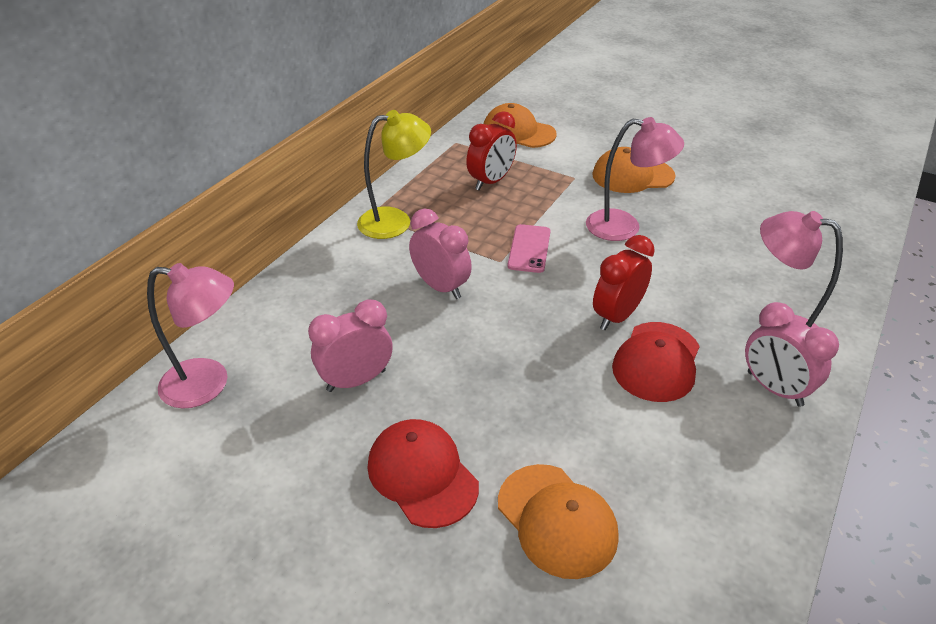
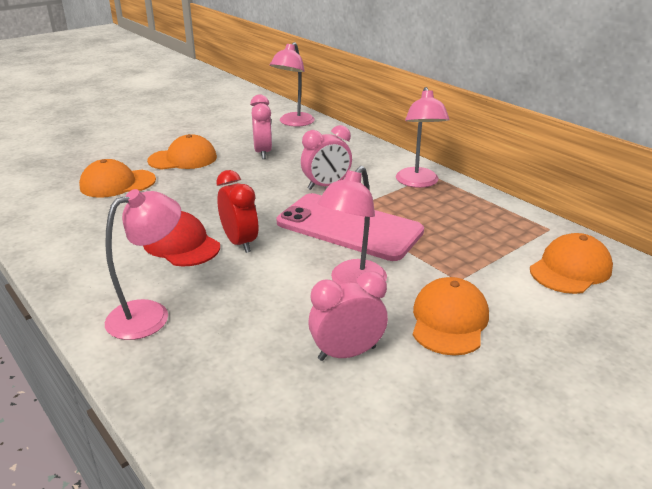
camera: 110 degrees right, 10 degrees down
yellow lamp [357,110,431,239] -> pink lamp [396,87,450,188]
red cap [368,419,479,528] -> orange cap [147,134,217,170]
red clock [466,111,517,191] -> none
pink phone [508,224,550,273] -> pink phone [277,193,424,261], size x2.16
pink clock [745,302,839,407] -> pink clock moved to [308,271,388,361]

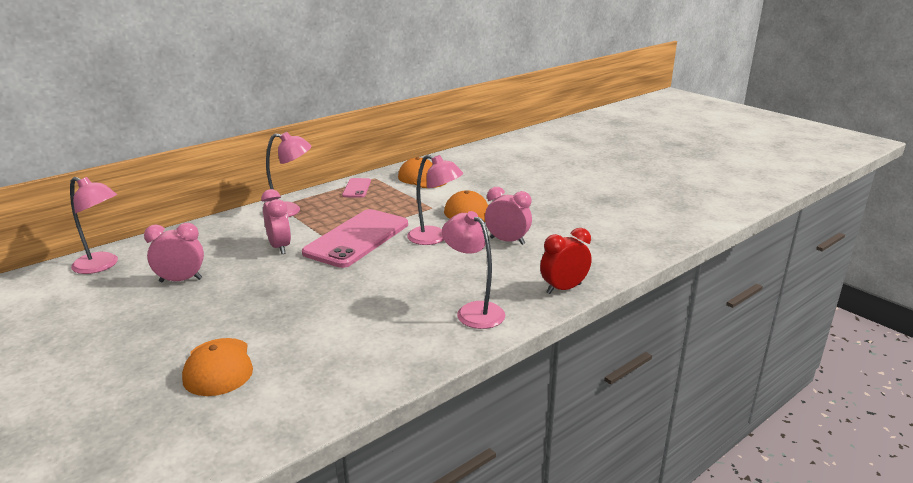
camera: 90 degrees left, 5 degrees down
red cap [143,211,220,267] -> none
orange cap [147,134,217,170] -> none
red clock [216,170,259,253] -> red clock moved to [540,228,592,294]
pink clock [308,271,388,361] -> pink clock turned 135 degrees clockwise [485,187,532,245]
none -> pink phone [342,178,371,198]

